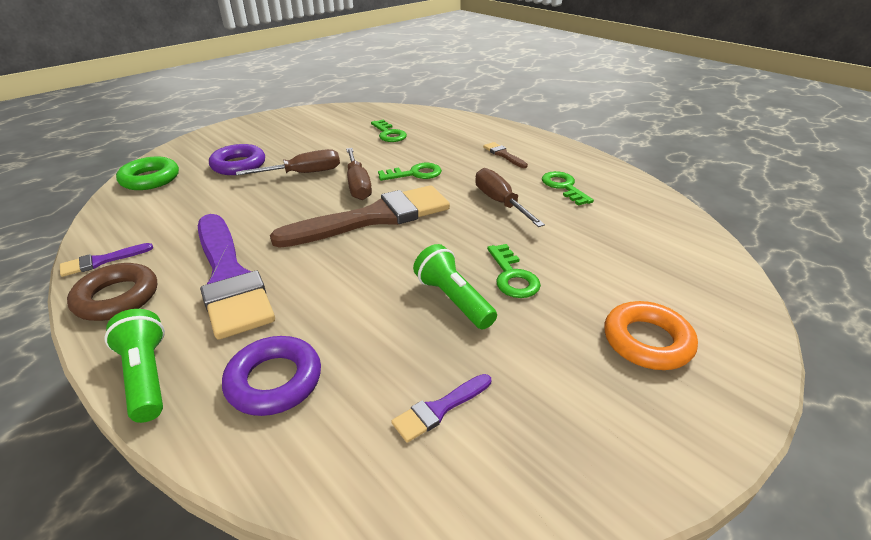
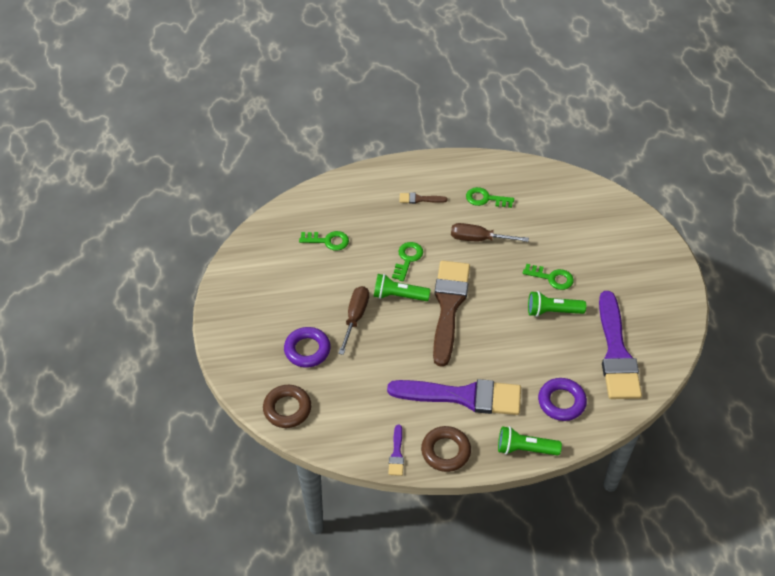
camera: 55 degrees left, 15 degrees up
green ring [116,156,179,190] -> brown ring [263,385,311,428]
brown screwdriver [346,148,372,200] -> green flashlight [374,274,431,301]
purple brush [391,374,491,443] -> purple brush [599,291,642,399], size x2.42
orange ring [604,301,698,370] -> none

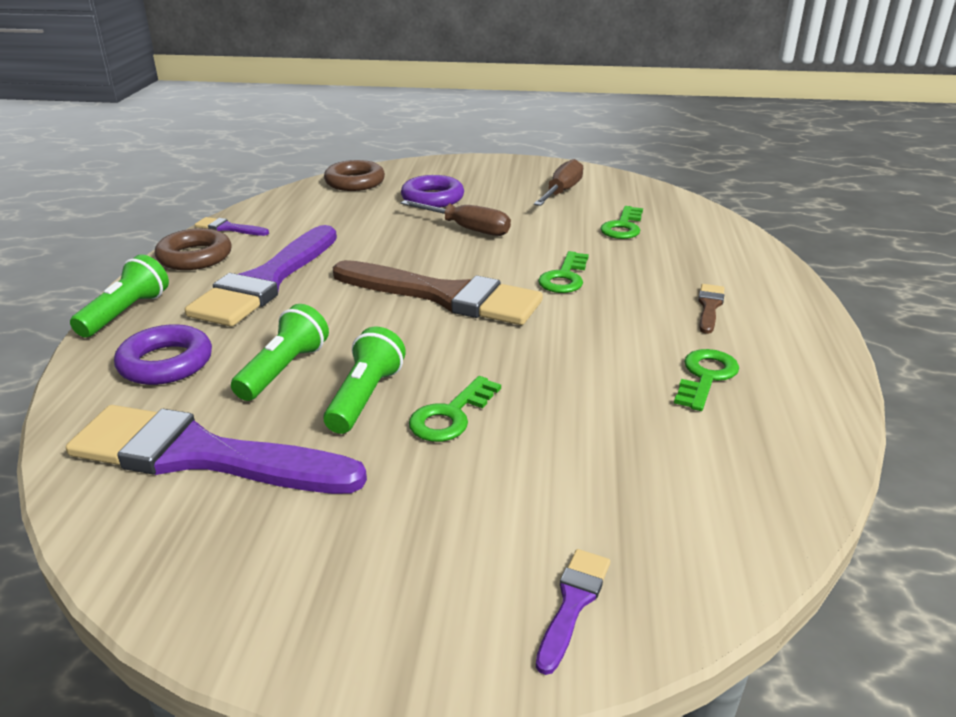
camera: 105 degrees right, 20 degrees down
green flashlight [374,274,431,301] -> green flashlight moved to [231,304,329,401]
green key [392,242,423,281] -> green key turned 75 degrees clockwise [538,251,589,293]
brown screwdriver [451,223,529,242] -> brown screwdriver moved to [534,159,583,206]
none -> purple brush [536,549,610,675]

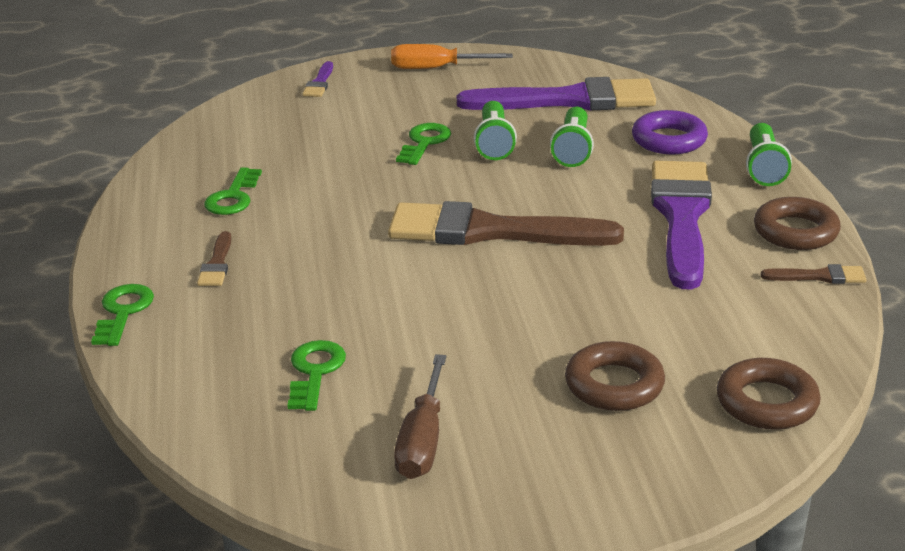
camera: 165 degrees right, 0 degrees up
purple brush [195,217,269,236] -> brown brush [761,264,866,284]
purple ring [401,175,464,208] -> brown ring [565,341,665,411]
brown screwdriver [401,200,511,236] -> none
green key [538,251,589,293] -> green key moved to [91,284,154,346]
none -> orange screwdriver [391,44,513,69]

